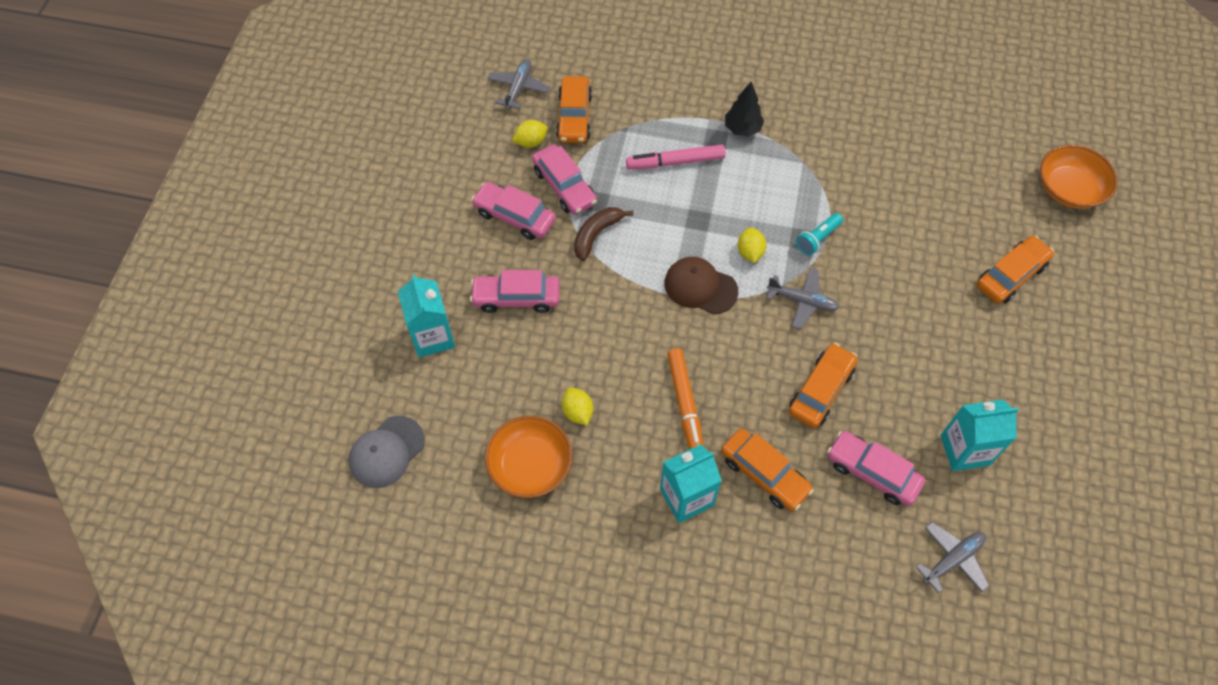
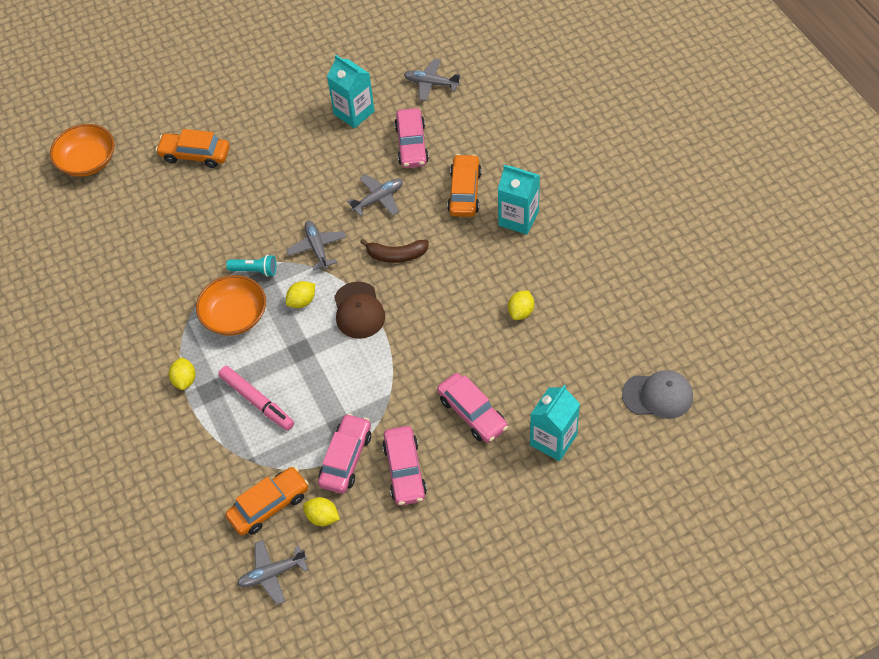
camera: 125 degrees left, 5 degrees down
orange bowl [485,416,572,498] -> orange bowl moved to [196,275,266,336]
brown banana [574,207,634,261] -> brown banana moved to [360,239,429,263]
orange marker [667,348,704,449] -> none
black tree [725,82,764,137] -> yellow lemon [169,357,196,390]
orange car [789,343,858,428] -> grey plane [347,174,403,216]

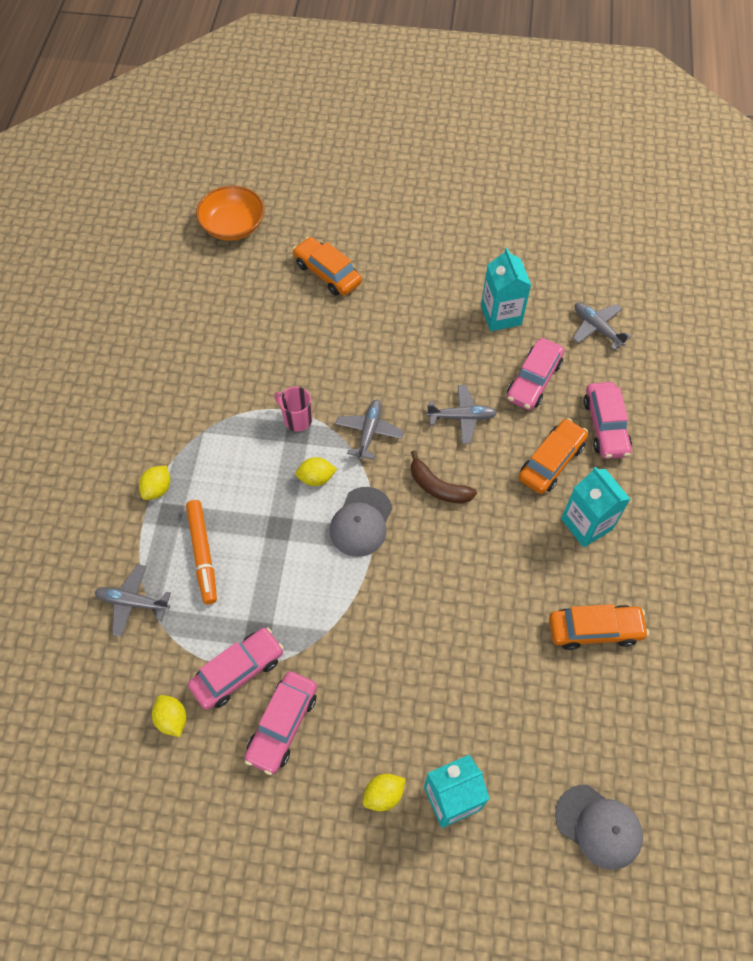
camera: 30 degrees right, 5 degrees up
orange bowl [196,275,266,336] -> none
pink marker [218,366,294,431] -> orange marker [186,500,217,604]
turquoise flashlight [226,255,277,277] -> pink mug [274,387,312,432]
orange car [226,467,309,535] -> orange car moved to [549,604,649,650]
grey plane [237,540,308,605] -> grey plane moved to [95,564,171,637]
brown cap [334,282,385,339] -> grey cap [330,487,392,557]
pink car [437,373,508,443] -> pink car moved to [584,382,632,459]
yellow lemon [508,290,534,320] -> yellow lemon moved to [363,774,406,811]

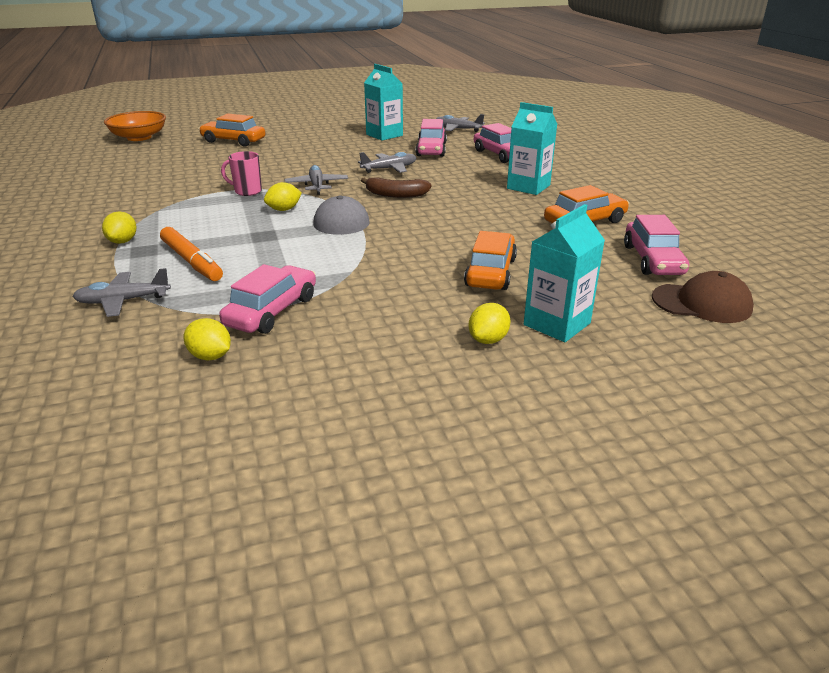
camera: 25 degrees left, 30 degrees down
pink car [245,671,317,775] -> pink car moved to [624,215,689,275]
orange car [519,418,588,494] -> orange car moved to [464,231,517,290]
grey cap [555,785,643,870] -> brown cap [652,271,754,323]

